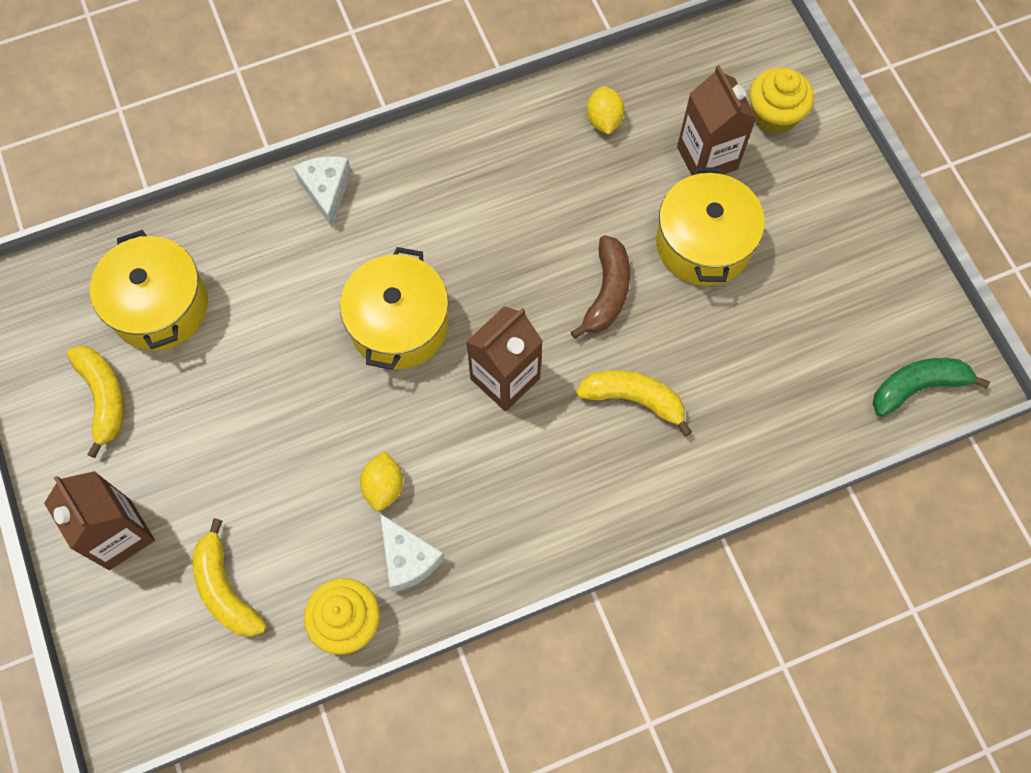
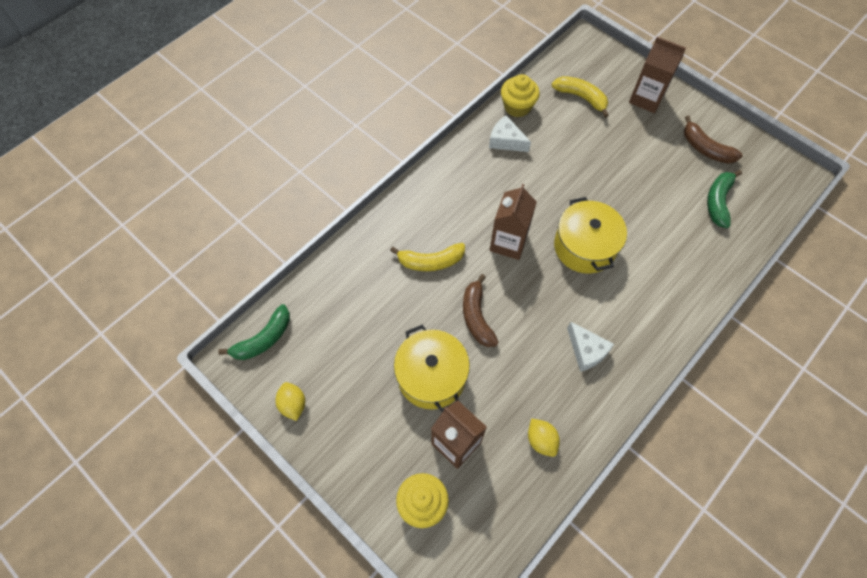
camera: 155 degrees right, 5 degrees down
yellow banana [67,345,125,458] -> brown banana [684,116,743,164]
yellow pot [90,230,208,351] -> green banana [707,170,742,228]
white cheese [293,156,351,227] -> white cheese moved to [567,322,614,372]
yellow lemon [360,451,403,511] -> yellow lemon moved to [275,382,305,421]

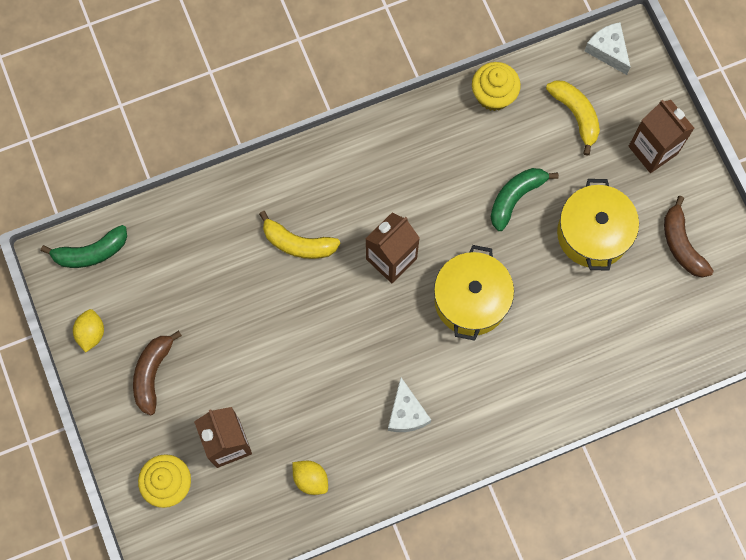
camera: 25 degrees right, 10 degrees up
yellow pot [394,325,470,412] -> yellow pot moved to [557,179,639,271]
brown banana [463,274,499,347] -> brown banana moved to [133,330,182,416]
white cheese [489,115,531,152] -> white cheese moved to [585,22,631,75]
yellow lemon [528,418,560,457] -> yellow lemon turned 45 degrees counterclockwise [292,461,328,495]
green banana [707,170,742,228] -> green banana moved to [491,168,559,231]

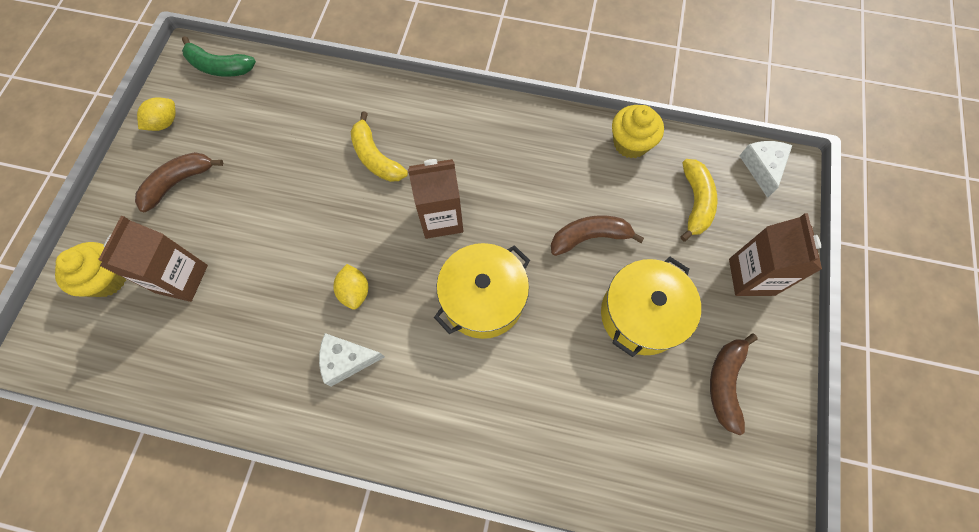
camera: 35 degrees right, 5 degrees down
yellow lemon [292,461,328,495] -> yellow lemon moved to [333,264,368,309]
white cheese [388,378,431,432] -> white cheese turned 60 degrees clockwise [319,333,384,386]
green banana [491,168,559,231] -> brown banana [551,215,644,256]

